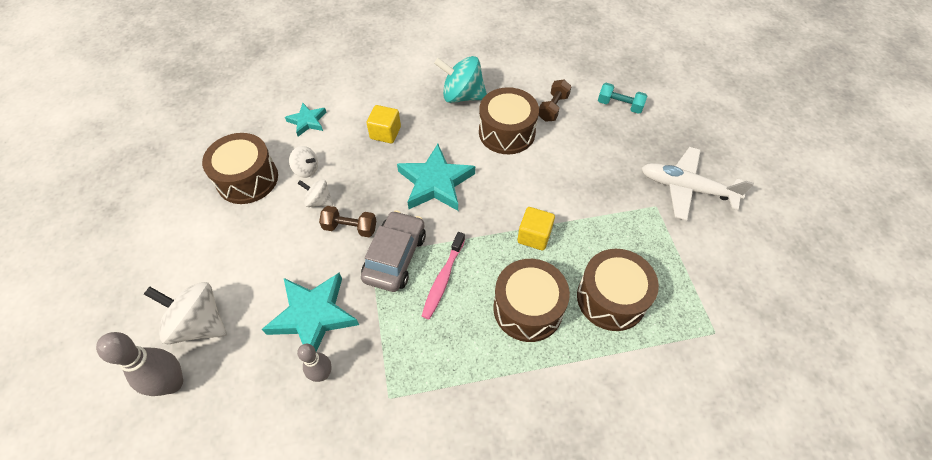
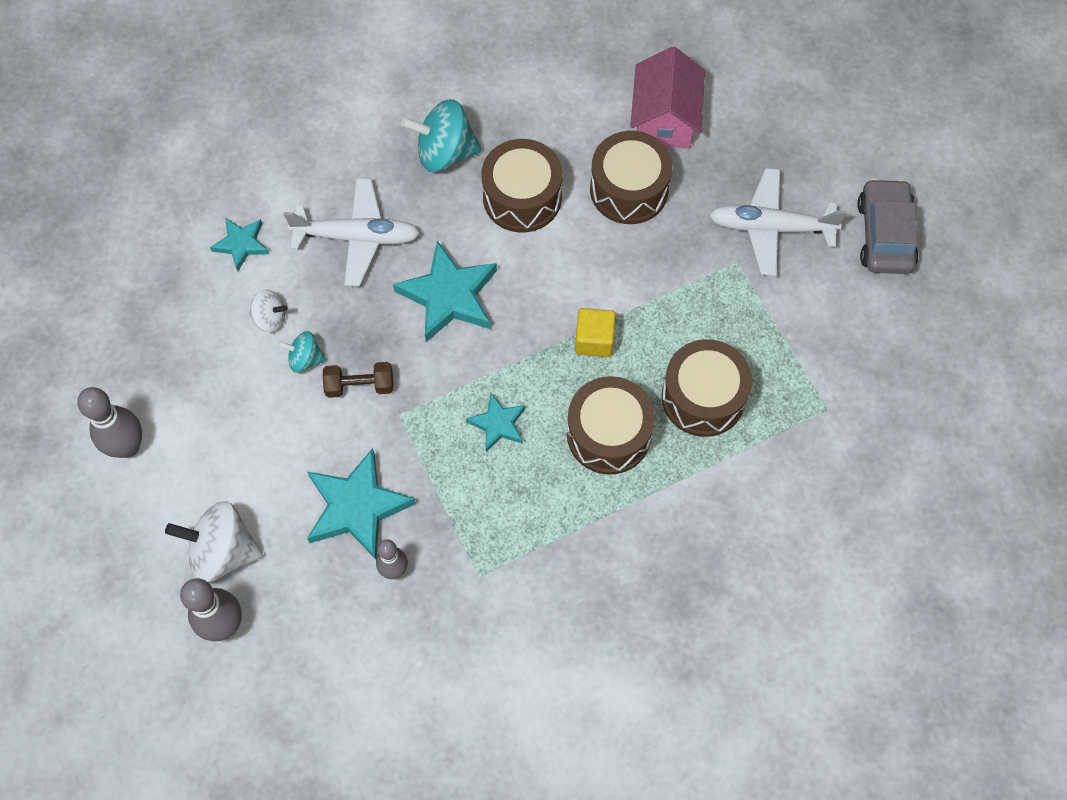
camera: 15 degrees left, 10 degrees up
brown drum [202,133,278,204] -> brown drum moved to [590,131,673,224]
white spinning top [297,179,333,207] -> turquoise spinning top [277,331,326,373]
grey car [361,210,426,292] -> grey car moved to [857,178,919,274]
yellow cube [367,105,401,143] -> white plane [284,178,420,286]
pink toothbrush [422,232,465,319] -> turquoise star [466,393,526,452]
brown dumbbell [539,80,572,122] -> none
turquoise dumbbell [598,83,647,114] -> pink house [630,46,705,149]
none -> grey bowling pin [77,387,142,458]

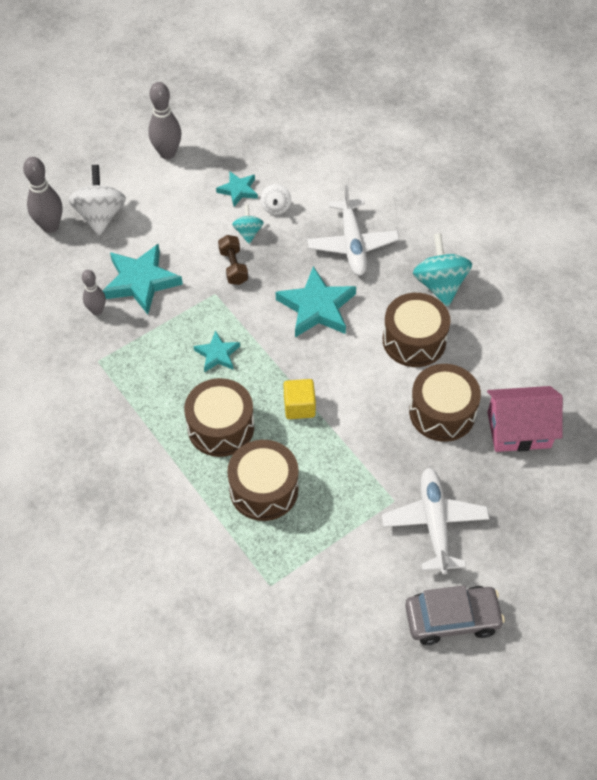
camera: 80 degrees right, 10 degrees down
turquoise star [210,218,269,271] -> turquoise star moved to [216,171,258,206]

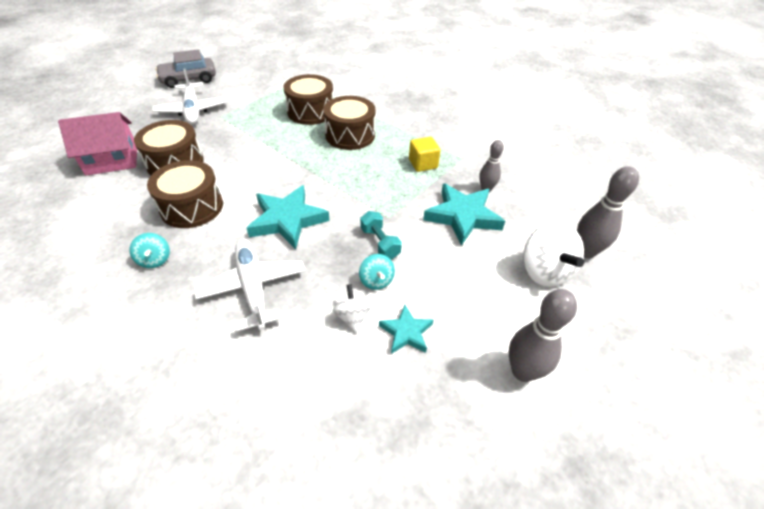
camera: 165 degrees right, 10 degrees down
turquoise star [193,331,240,372] -> none
brown dumbbell [218,235,248,285] -> turquoise dumbbell [360,211,402,259]
yellow cube [284,379,316,419] -> yellow cube moved to [409,137,441,172]
turquoise spinning top [413,233,472,307] -> turquoise spinning top [130,233,170,268], size x0.55

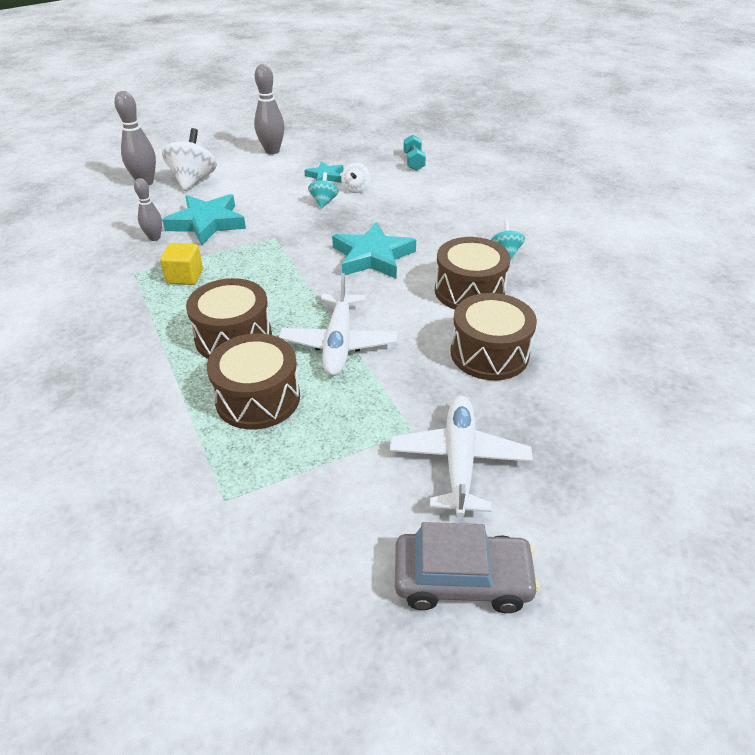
camera: 155 degrees left, 5 degrees down
pink house [58,112,137,176] -> none
white plane [194,239,305,331] -> white plane moved to [279,273,397,376]
turquoise dumbbell [360,211,402,259] -> turquoise dumbbell moved to [403,134,426,171]

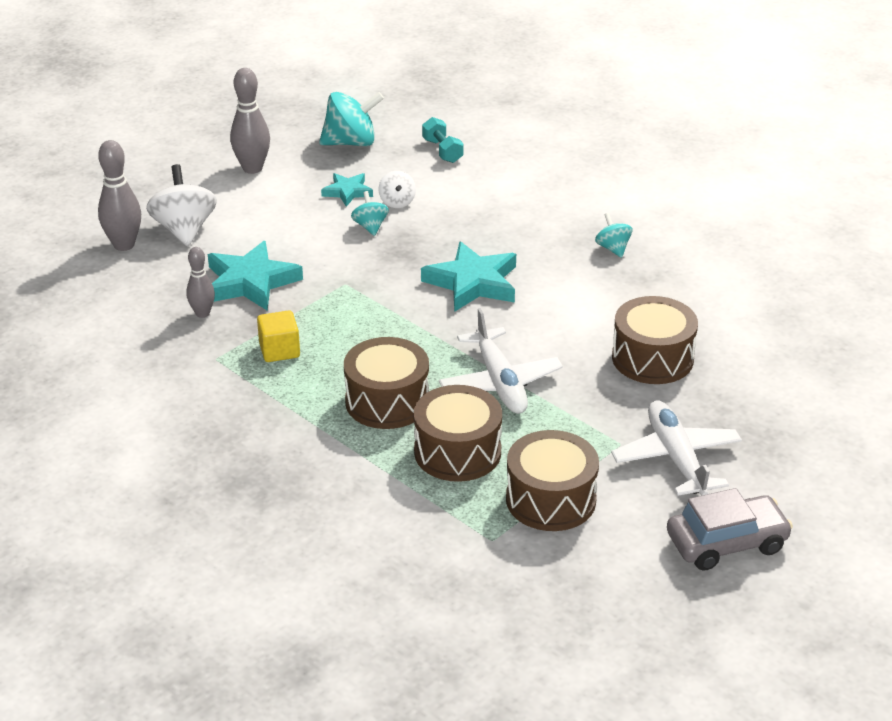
camera: 20 degrees left, 5 degrees down
brown drum [435,237,510,310] -> brown drum moved to [506,430,599,531]
none -> turquoise spinning top [319,92,384,146]

